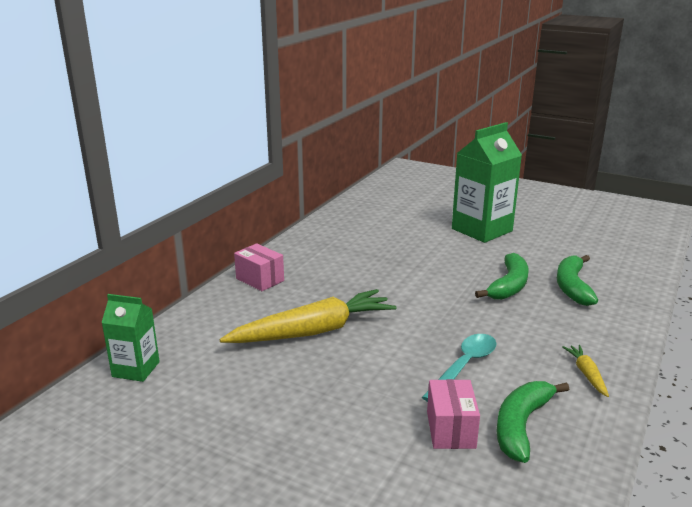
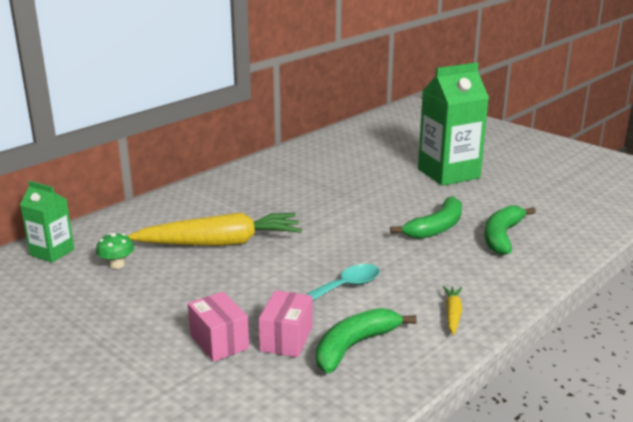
camera: 15 degrees right, 0 degrees up
pink box [234,243,284,291] -> pink box moved to [188,292,249,362]
none -> green mushroom [96,233,134,269]

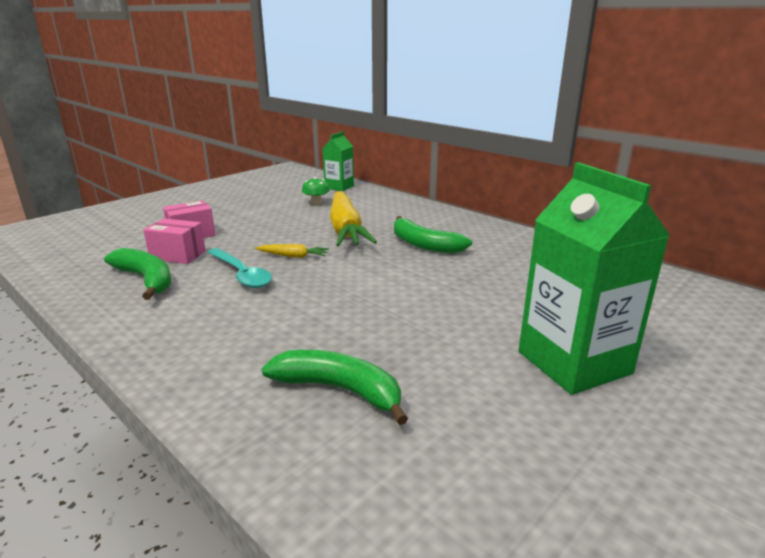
camera: 90 degrees right, 0 degrees up
green banana [390,196,462,239] -> green banana moved to [394,216,472,254]
yellow carrot [443,286,462,335] -> yellow carrot moved to [255,244,329,258]

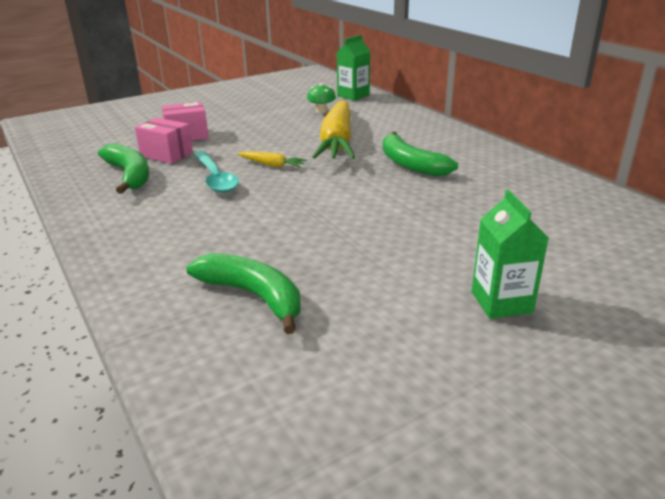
camera: 15 degrees right, 5 degrees up
green carton [519,162,670,395] -> green carton [472,190,549,319], size x0.55

